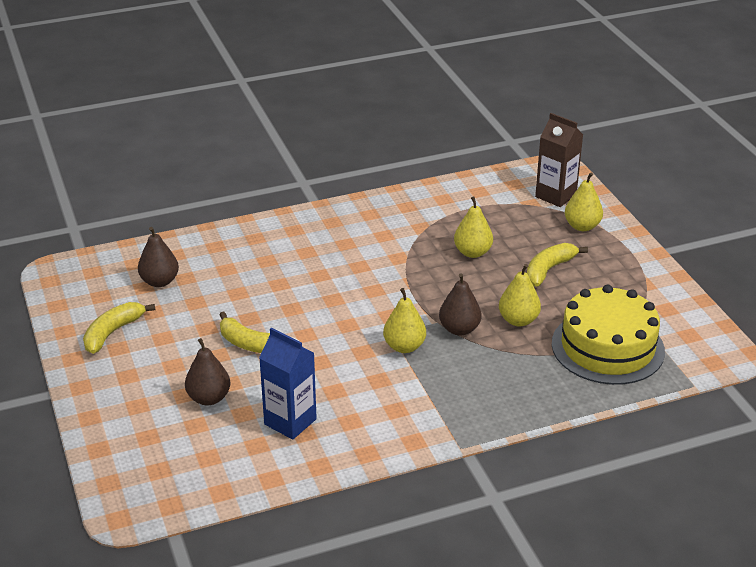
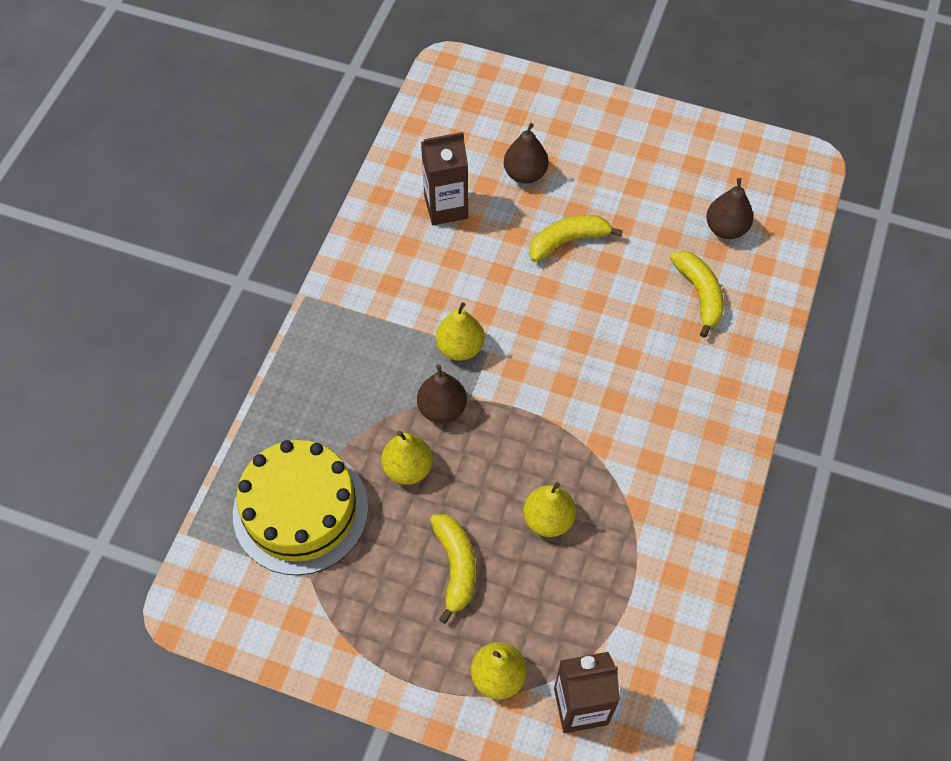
camera: 130 degrees right, 25 degrees up
yellow banana [83,302,155,354] -> yellow banana moved to [670,251,724,338]
blue carton [259,328,317,440] -> brown carton [421,132,468,225]

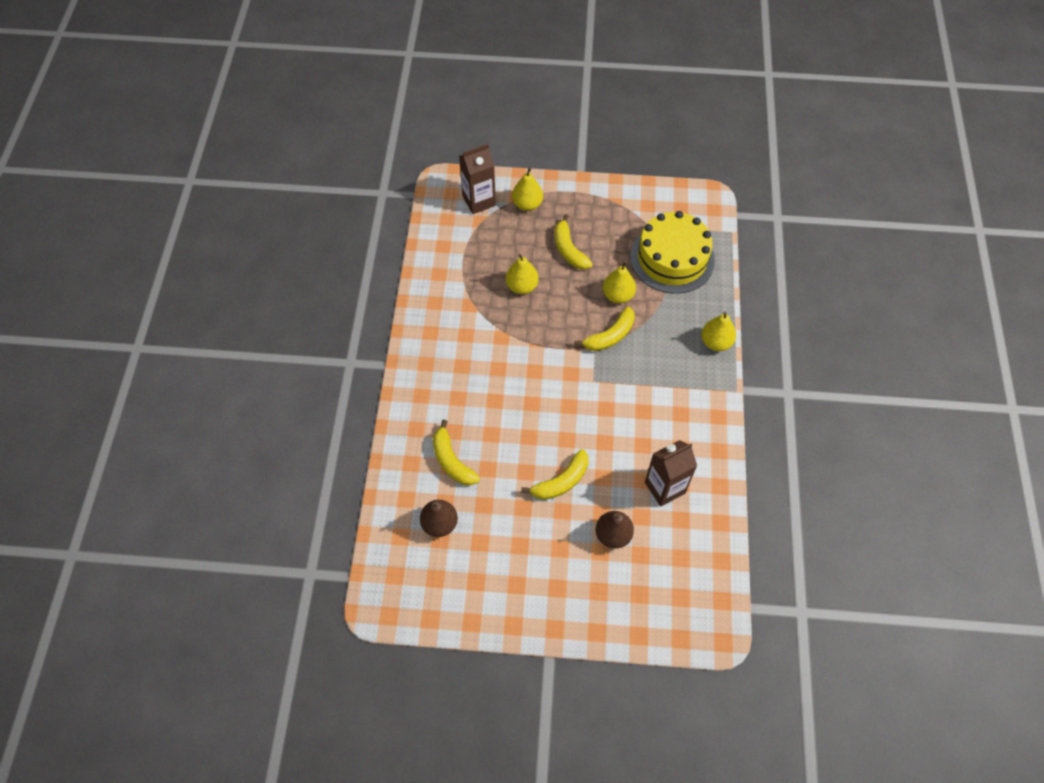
camera: 165 degrees right, 0 degrees up
brown pear [417,364,467,423] -> yellow banana [574,307,635,351]
yellow pear [436,302,484,361] -> yellow pear moved to [701,312,736,351]

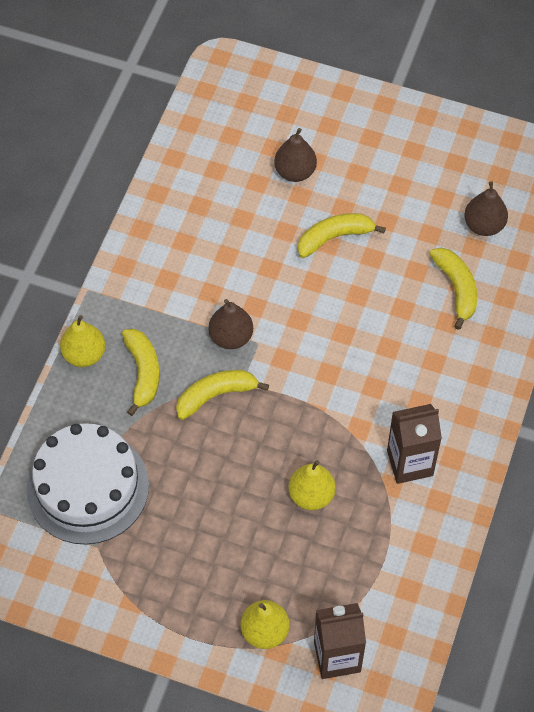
camera: 165 degrees left, 0 degrees up
yellow banana [554,214,593,269] -> yellow banana moved to [122,329,160,416]
yellow pear [603,261,636,304] -> none
yellow cake [630,211,715,294] -> white cake [27,423,149,545]
brown carton [645,440,697,507] -> brown carton moved to [387,404,442,484]
none -> brown pear [209,299,253,349]

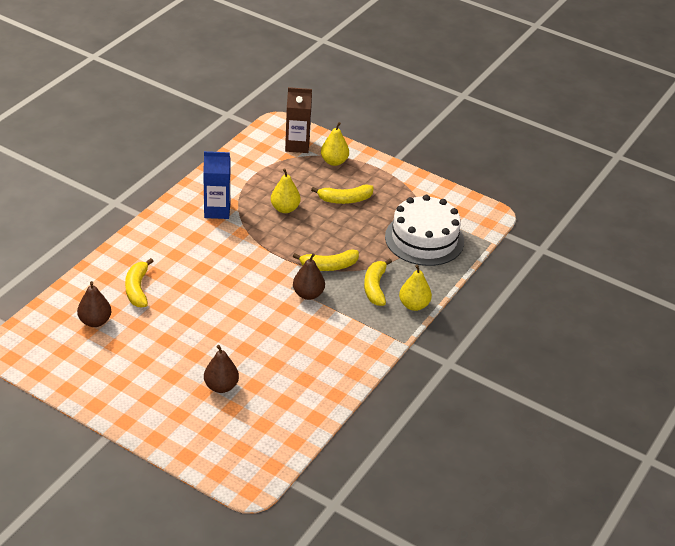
camera: 170 degrees left, 20 degrees down
yellow banana [298,213,386,258] -> yellow banana moved to [311,184,373,204]
brown carton [387,404,442,484] -> blue carton [203,151,231,219]

